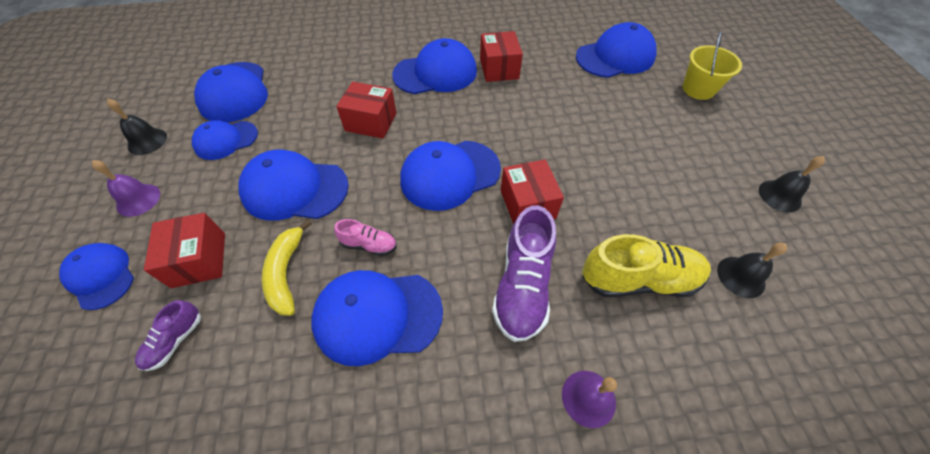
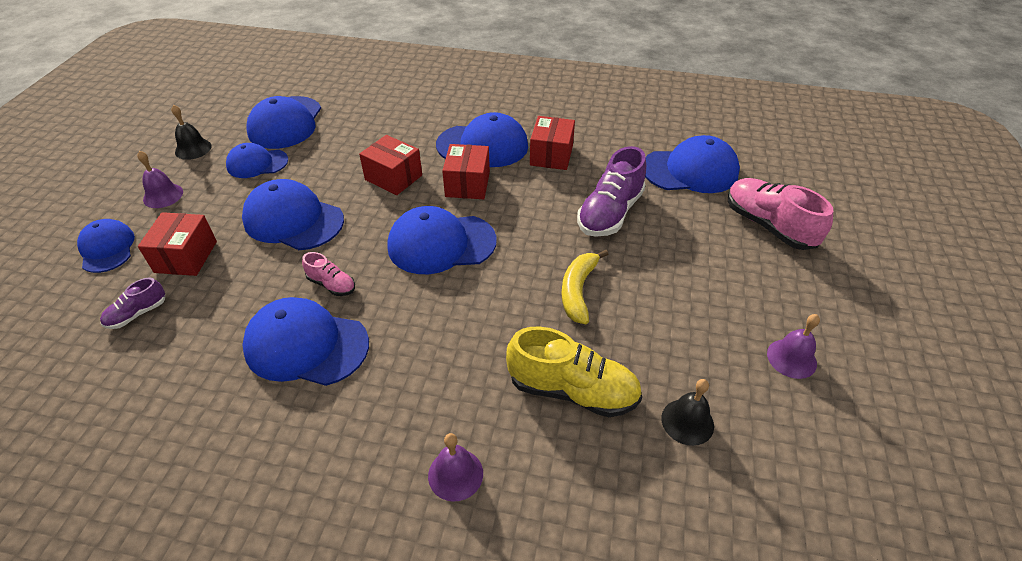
camera: 20 degrees right, 10 degrees down
yellow banana [261,219,312,316] -> yellow banana moved to [561,250,608,324]
purple shoe [492,205,556,342] -> purple shoe moved to [577,146,646,237]
red box [501,159,564,224] -> red box moved to [442,144,490,199]
yellow bucket [682,32,742,100] -> pink shoe [728,178,833,250]
black bell [759,156,825,212] -> purple bell [767,314,820,379]

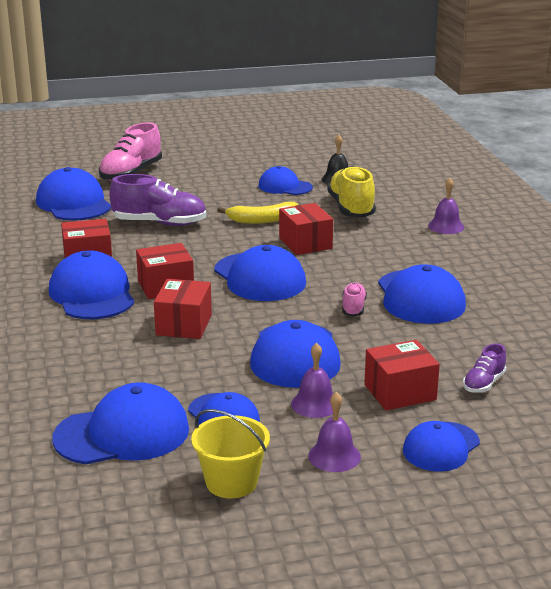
camera: 115 degrees left, 20 degrees down
purple shoe [100,277,165,329] -> purple shoe turned 105 degrees clockwise [463,344,506,393]
black bell [171,105,212,160] -> yellow bucket [191,409,270,498]
purple bell [767,314,820,379] -> purple bell moved to [291,343,333,418]
none -> blue cap [258,166,313,195]
none -> red box [279,203,333,255]

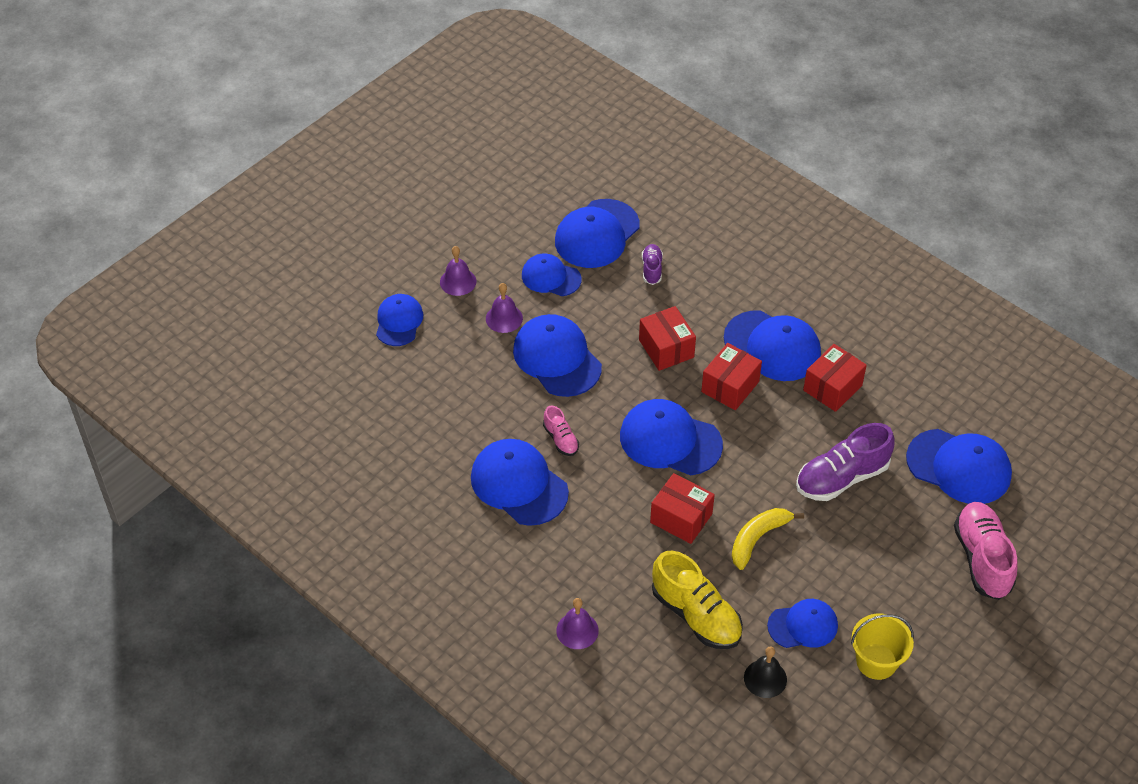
camera: 145 degrees right, 25 degrees up
yellow bucket [191,409,270,498] -> yellow bucket moved to [851,614,914,680]
red box [364,340,440,410] -> none
purple shoe [463,344,506,393] -> purple shoe moved to [642,244,663,285]

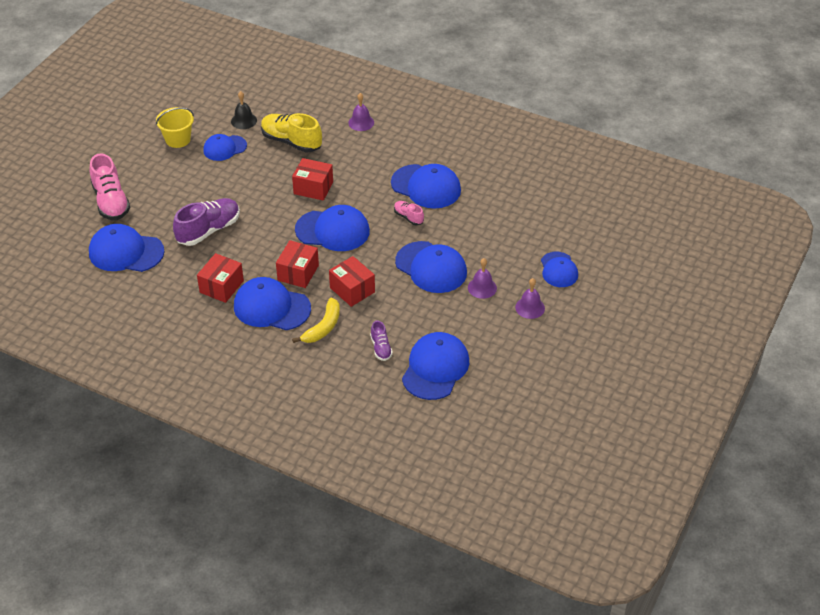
camera: 165 degrees right, 5 degrees down
blue cap [522,253,581,296] -> none
yellow banana [732,508,804,570] -> yellow banana moved to [292,298,340,343]

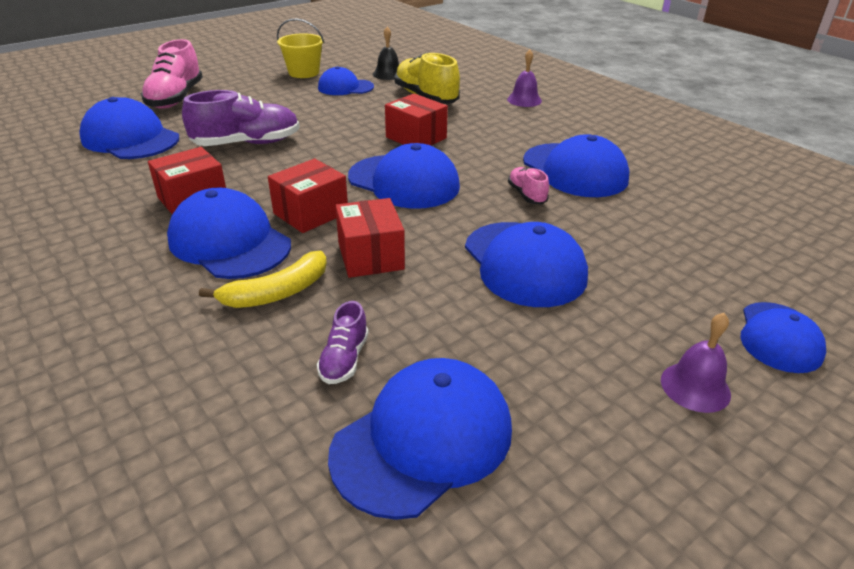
camera: 25 degrees right, 10 degrees down
purple bell [468,258,497,299] -> none

